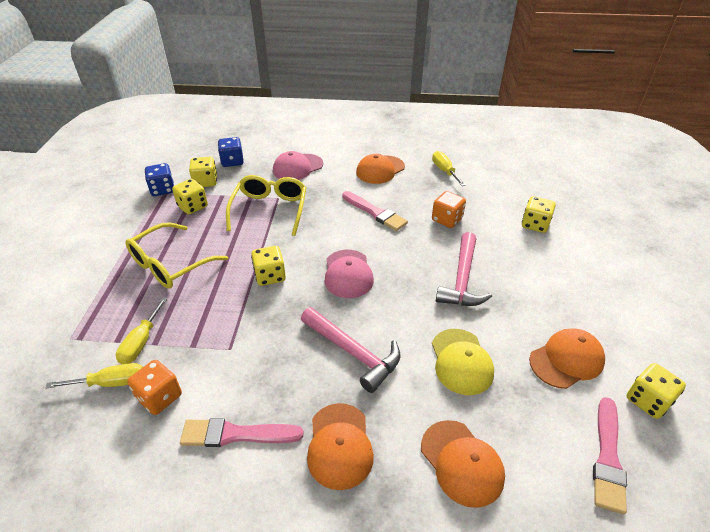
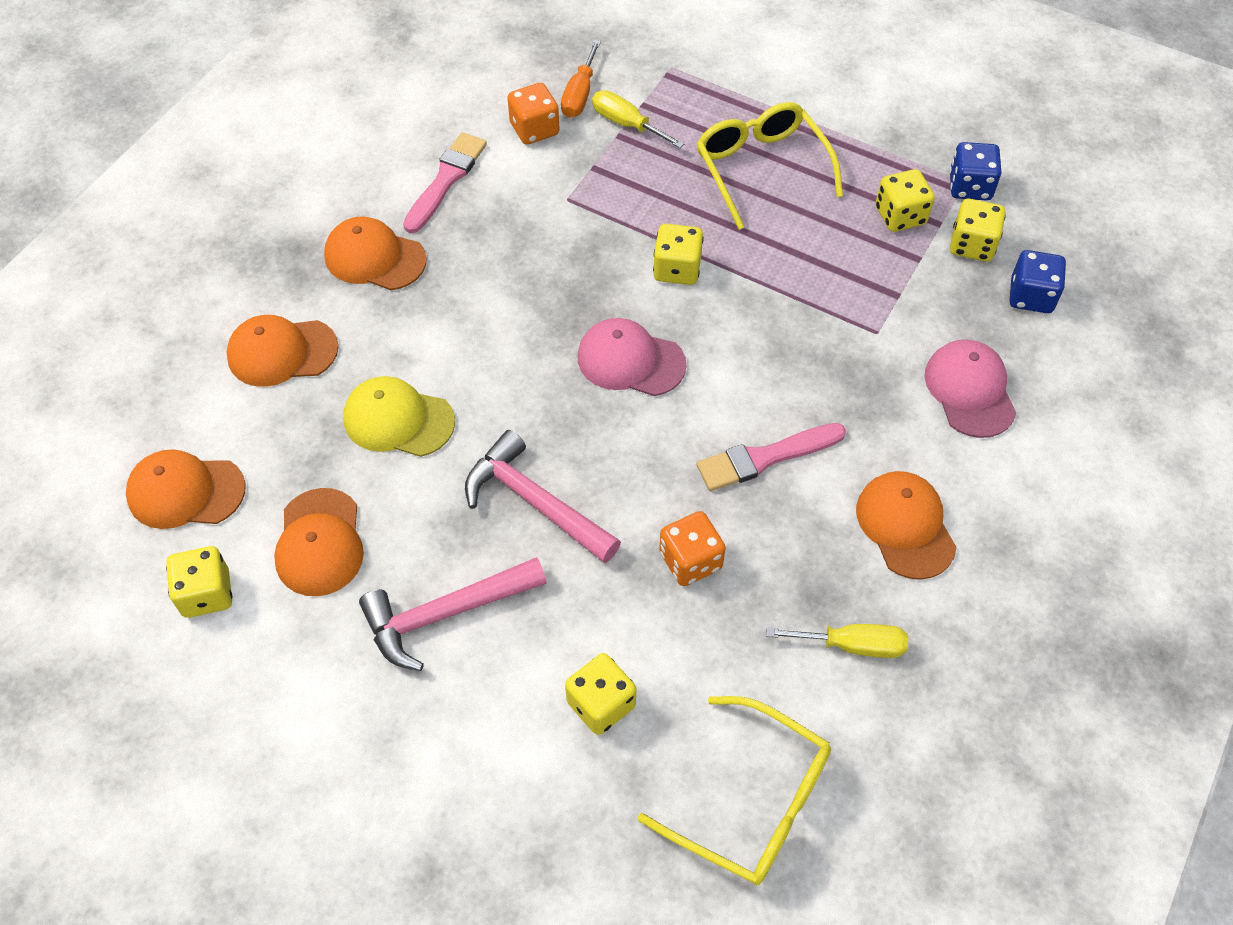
camera: 115 degrees right, 15 degrees up
yellow screwdriver [46,363,143,389] -> orange screwdriver [561,40,601,118]
yellow glasses [226,175,306,236] -> yellow glasses moved to [638,696,831,885]
pink hammer [301,307,400,393] -> pink hammer moved to [359,557,547,671]
pink brush [593,397,627,515] -> orange cap [126,449,246,529]

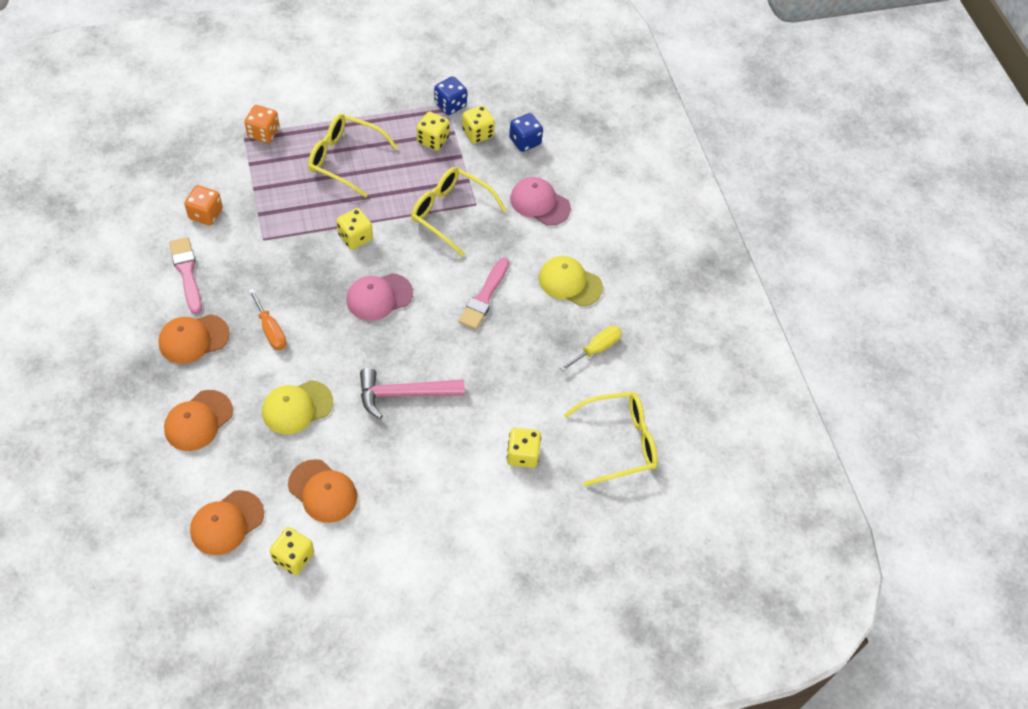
camera: 50 degrees left, 0 degrees up
pink hammer [359,557,547,671] -> none
orange screwdriver [561,40,601,118] -> orange screwdriver moved to [248,289,287,350]
yellow screwdriver [592,90,685,148] -> none
orange dice [659,511,726,586] -> orange dice moved to [245,105,279,143]
orange cap [856,471,957,580] -> yellow cap [538,256,603,306]
none -> yellow glasses [411,167,506,257]

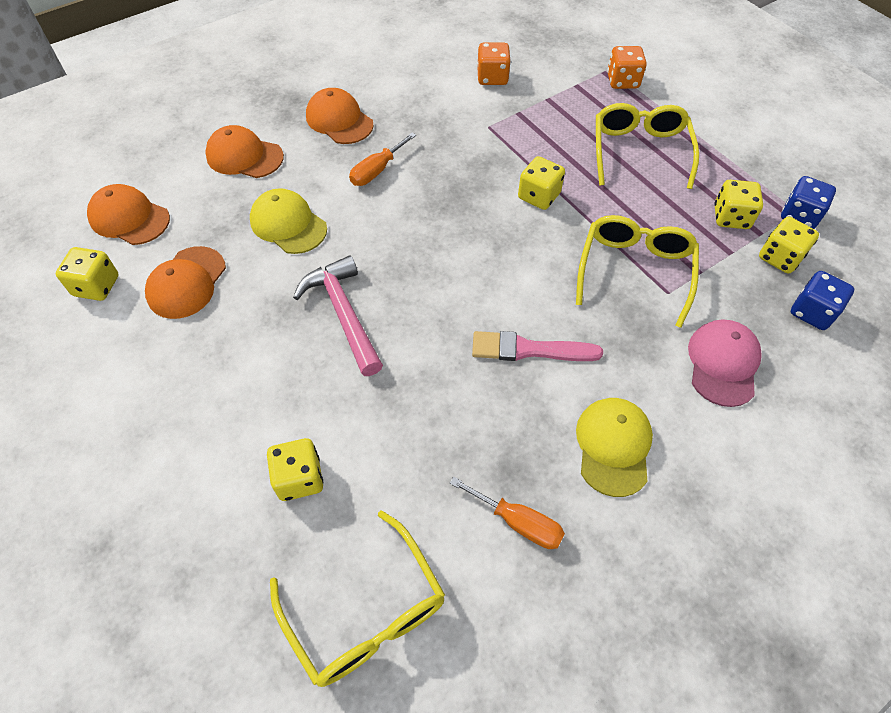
camera: 75 degrees right, 0 degrees up
pink brush [169,237,202,314] -> none
pink cap [346,273,413,321] -> none
yellow screwdriver [560,326,622,371] -> orange screwdriver [449,477,565,549]

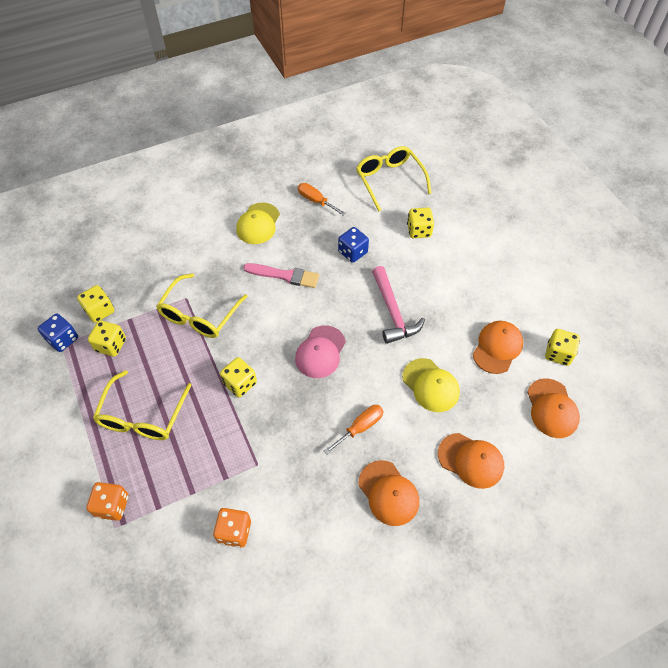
camera: 170 degrees left, 0 degrees up
orange cap [87,184,170,245] -> orange cap turned 45 degrees clockwise [527,379,580,438]
pink cap [688,319,762,407] -> pink cap moved to [295,325,346,378]
blue dice [791,271,854,330] -> blue dice moved to [338,227,369,263]

